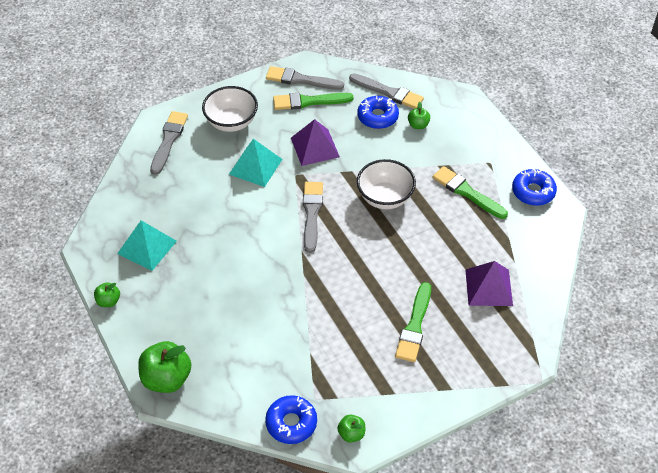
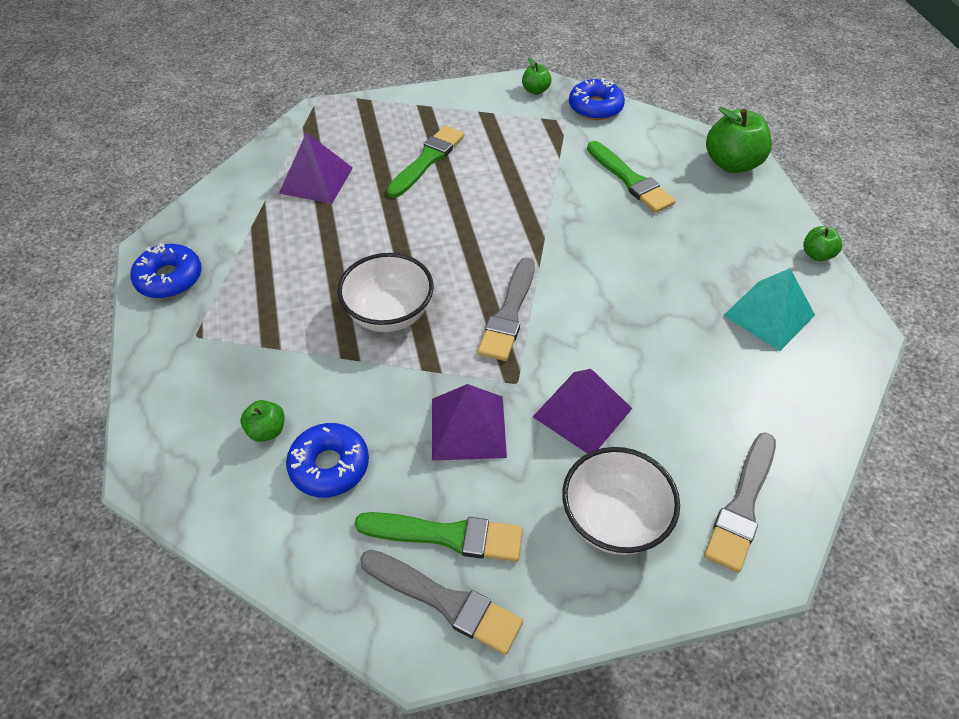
camera: 165 degrees left, 0 degrees up
turquoise pyramid [229,139,282,187] -> purple pyramid [533,369,632,454]
grey brush [349,73,424,109] -> none
green brush [432,166,508,219] -> green brush moved to [587,141,676,213]

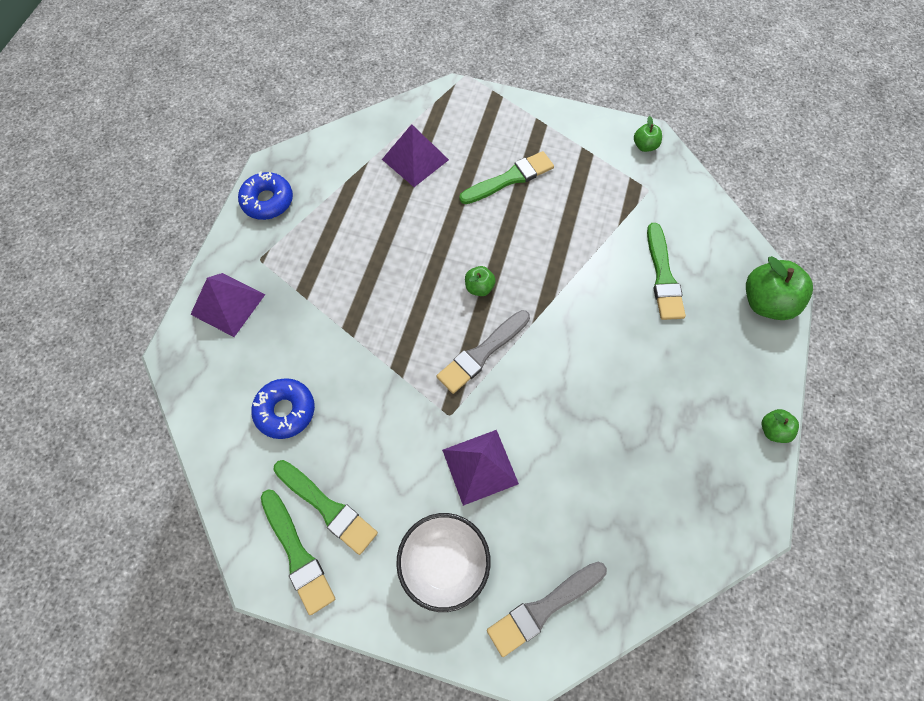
camera: 30 degrees right, 15 degrees up
green apple [241,400,284,442] -> green apple moved to [465,266,496,296]
white bowl [337,253,434,332] -> none
grey brush [360,550,523,655] -> green brush [261,490,335,615]
purple pyramid [432,384,507,461] -> purple pyramid moved to [190,273,265,337]
blue donut [569,78,625,120] -> none
turquoise pyramid [723,268,815,351] -> none

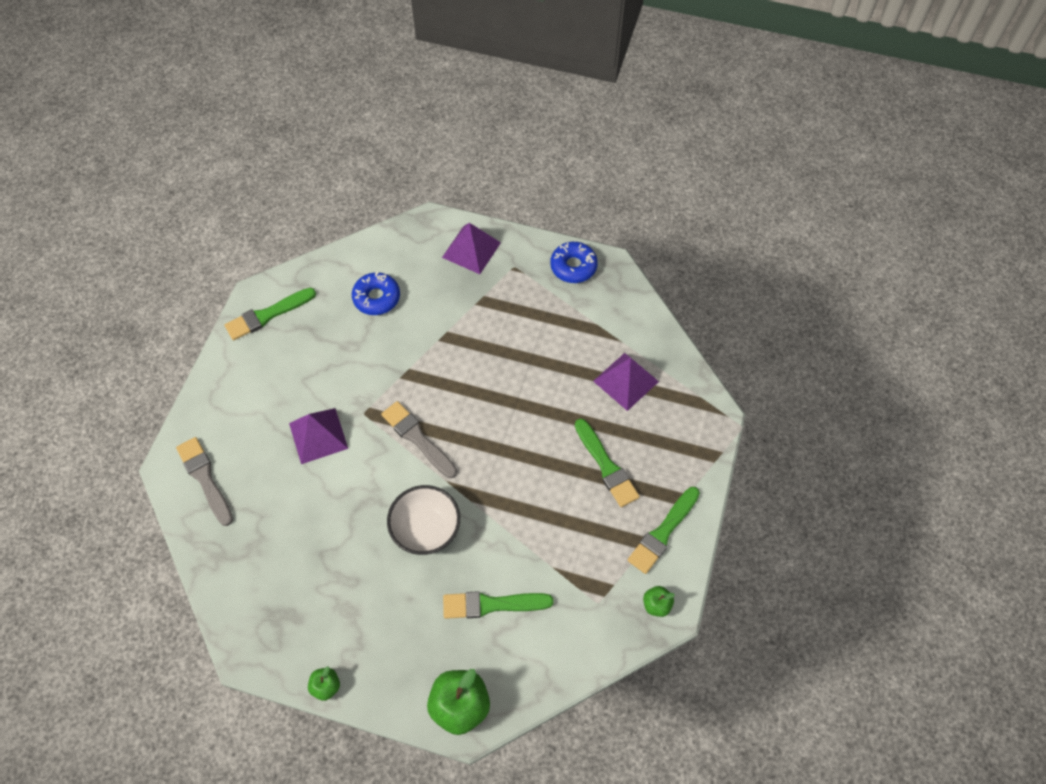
camera: 90 degrees right, 5 degrees down
green brush [274,460,378,555] -> green brush moved to [628,487,700,574]
white bowl [396,513,491,612] -> white bowl moved to [387,485,460,555]
green apple [465,266,496,296] -> none

